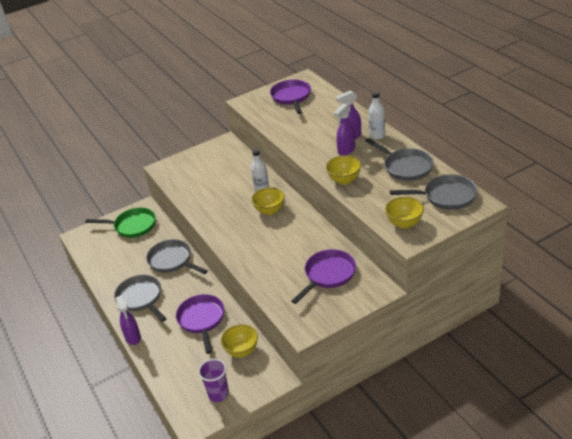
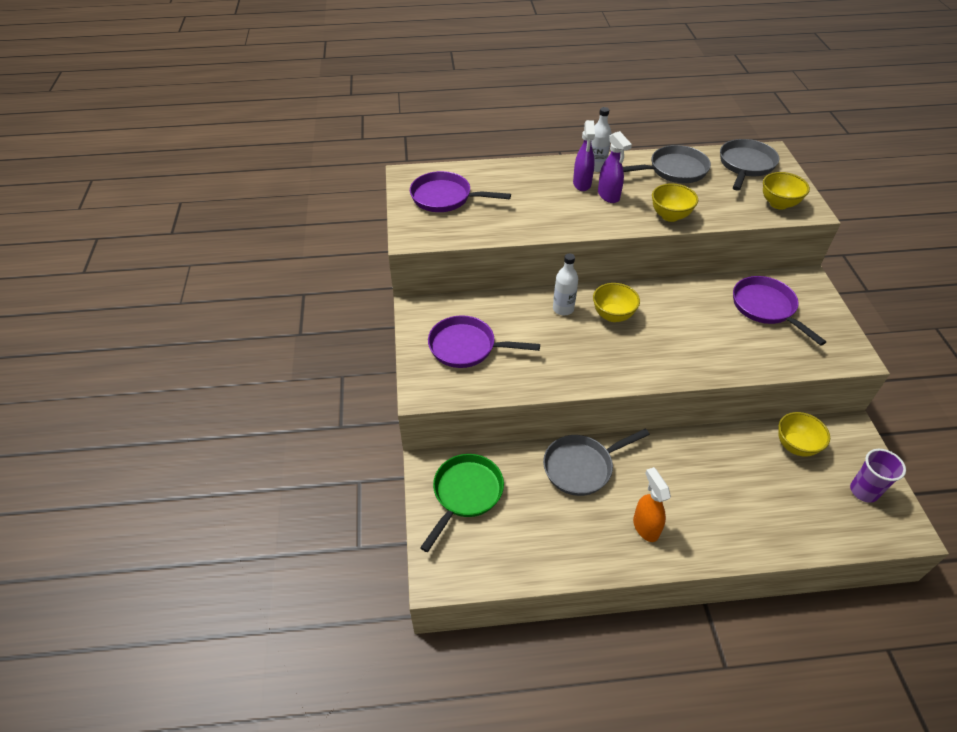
camera: 70 degrees left, 10 degrees up
grey pan [114,275,167,322] -> orange spray bottle [633,467,671,542]
purple spray bottle [116,295,141,345] -> none
purple pan [176,294,224,354] -> purple pan moved to [428,315,540,368]

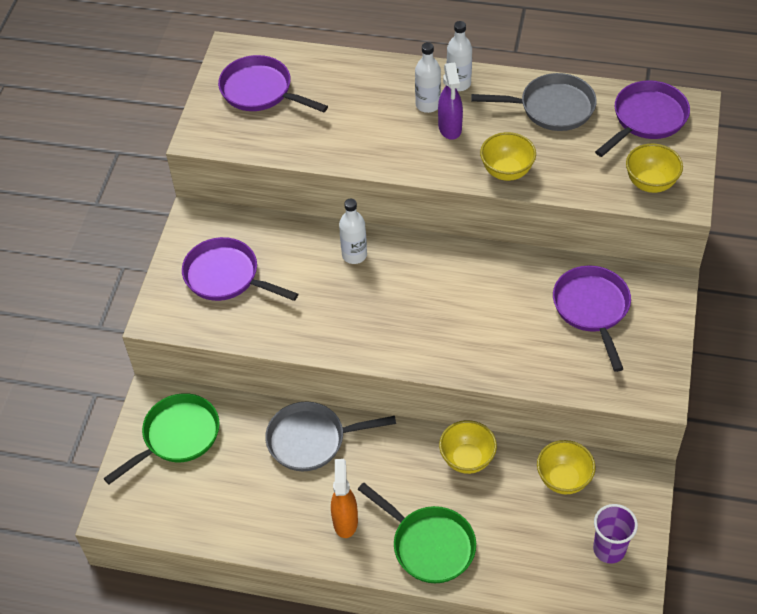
camera: 20 degrees right, 5 degrees up
purple spray bottle [573,120,595,191] -> white bottle [415,42,441,113]
yellow bowl [593,283,640,322] -> yellow bowl moved to [439,420,497,474]
grey pan [720,139,779,191] -> purple pan [595,80,690,157]
none -> green pan [358,482,476,583]

